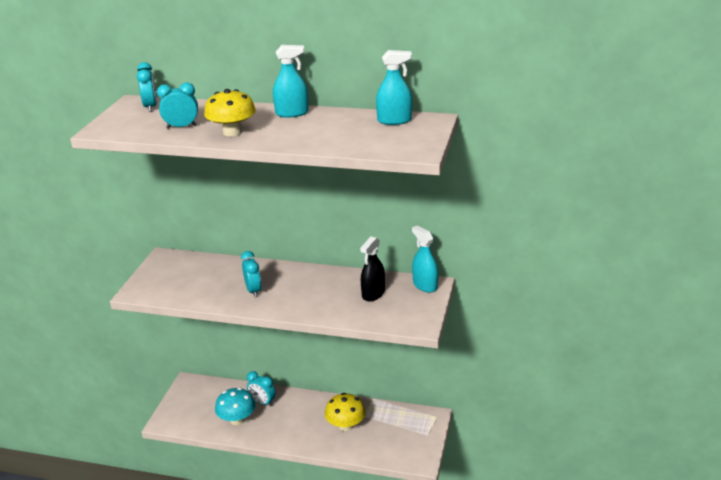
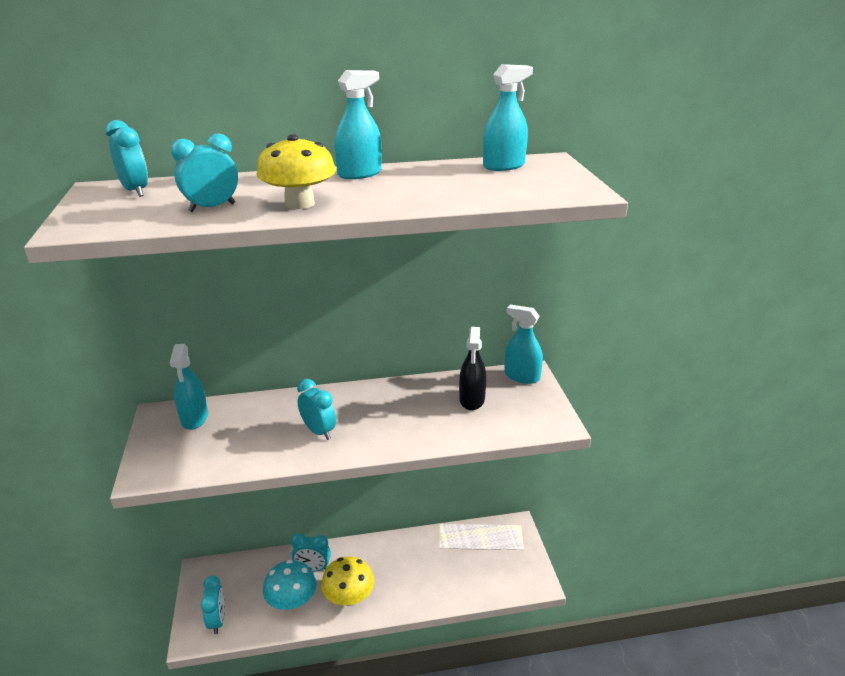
camera: 25 degrees left, 0 degrees up
yellow mushroom [325,393,366,431] -> yellow mushroom moved to [321,556,374,606]
none -> turquoise spray bottle [170,344,208,430]
none -> turquoise clock [201,576,225,634]

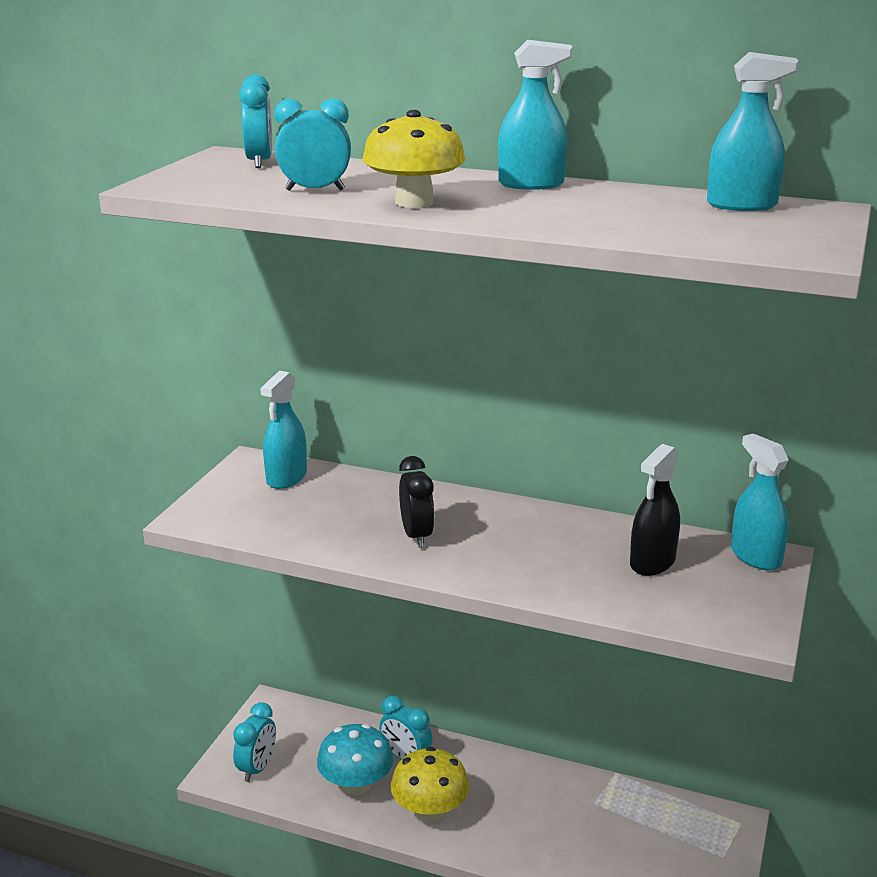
camera: 30 degrees right, 5 degrees down
turquoise clock [297,379,336,440] -> black clock [399,456,435,548]

